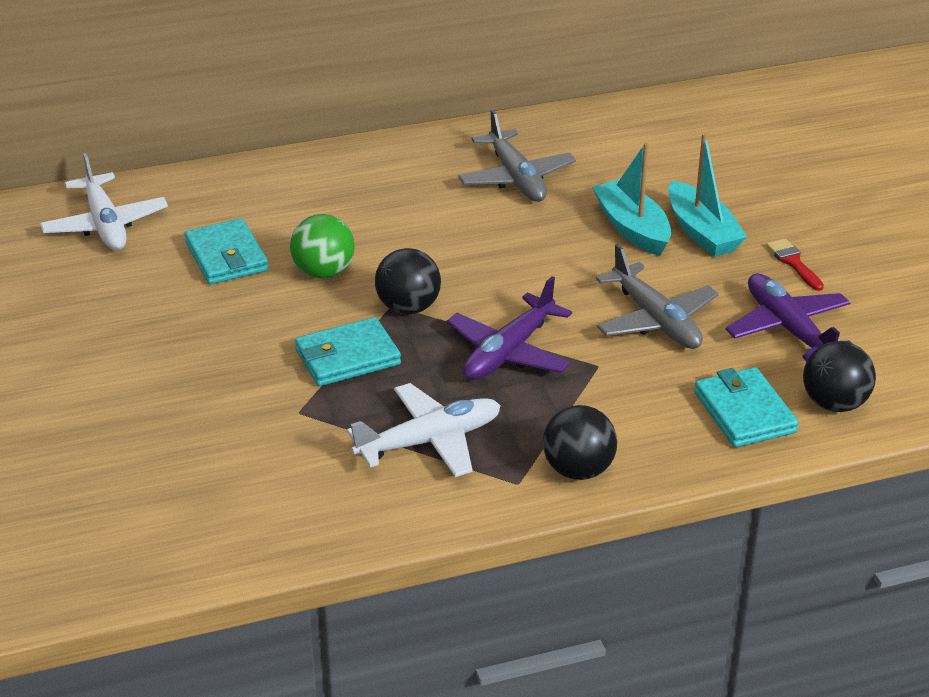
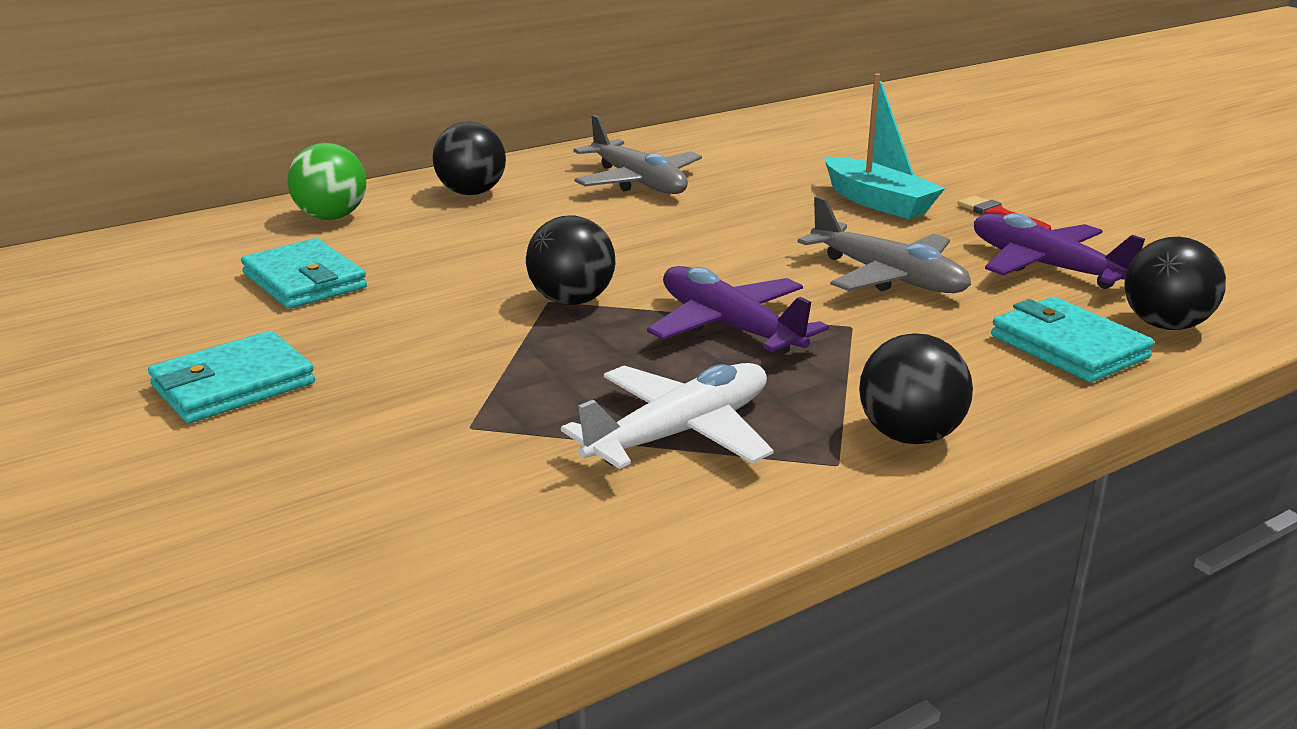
camera: 15 degrees left, 10 degrees down
white plane [40,153,168,250] -> none
green ball [290,214,355,279] -> green ball moved to [288,143,366,220]
turquoise wallet [295,317,401,386] -> turquoise wallet moved to [148,331,315,423]
purple plane [447,276,572,380] -> purple plane turned 120 degrees clockwise [647,266,829,355]
turquoise boat [592,143,671,256] -> none
none -> black ball [432,122,506,195]

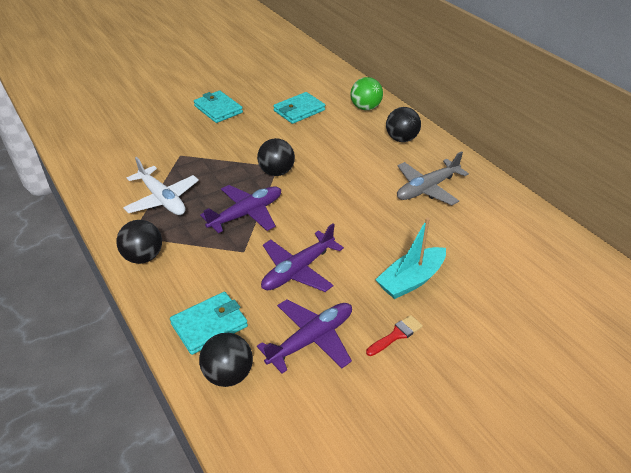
camera: 90 degrees right, 15 degrees up
grey plane [797,196,971,293] -> purple plane [261,223,344,292]

